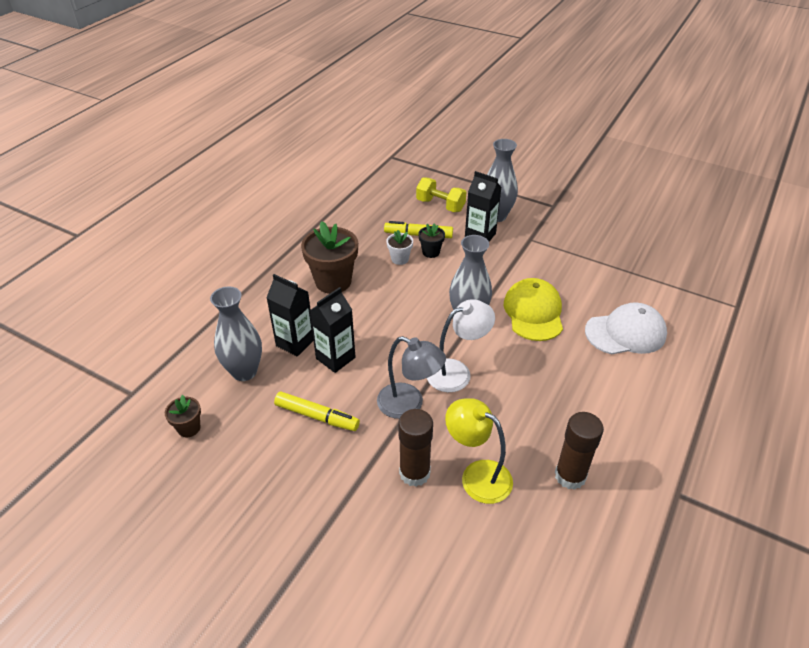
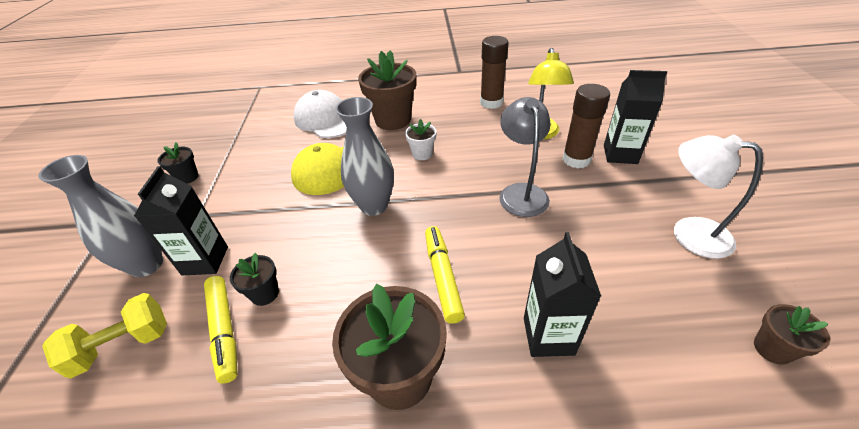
camera: 120 degrees left, 0 degrees up
grey vase [210,287,262,381] -> none
yellow marker [274,391,360,431] -> yellow marker moved to [425,226,465,324]
black carton [310,287,355,373] -> black carton moved to [604,70,667,164]
white flower pot [386,230,413,265] -> white flower pot moved to [405,119,436,160]
yellow dumbbell [416,177,466,212] -> yellow dumbbell turned 60 degrees clockwise [42,293,167,378]
white lamp [427,299,495,392] -> white lamp moved to [674,134,763,259]
none -> black flower pot [158,143,198,184]
none -> brown flower pot [358,50,416,130]

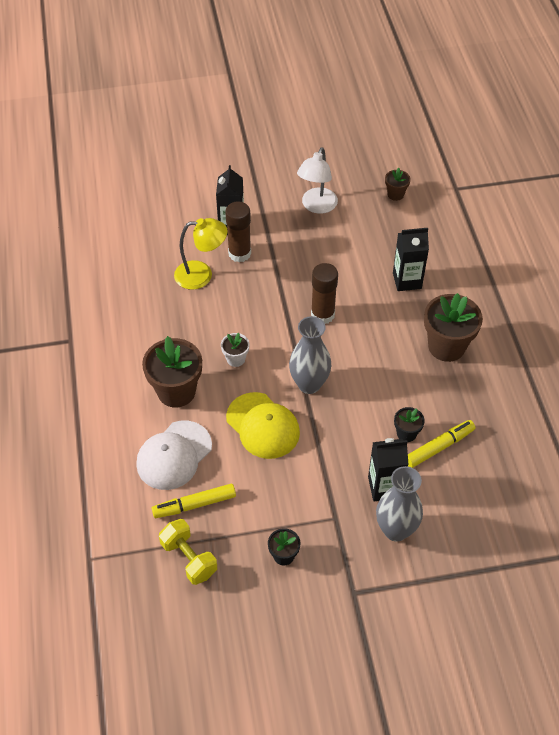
camera: 100 degrees left, 10 degrees up
yellow dumbbell [42,293,167,378] -> yellow dumbbell moved to [159,519,217,585]
yellow marker [425,226,465,324] -> yellow marker moved to [152,484,236,518]
brown glue stick [480,36,509,109] -> brown glue stick moved to [311,263,338,324]
grey lamp [499,97,551,217] -> none

